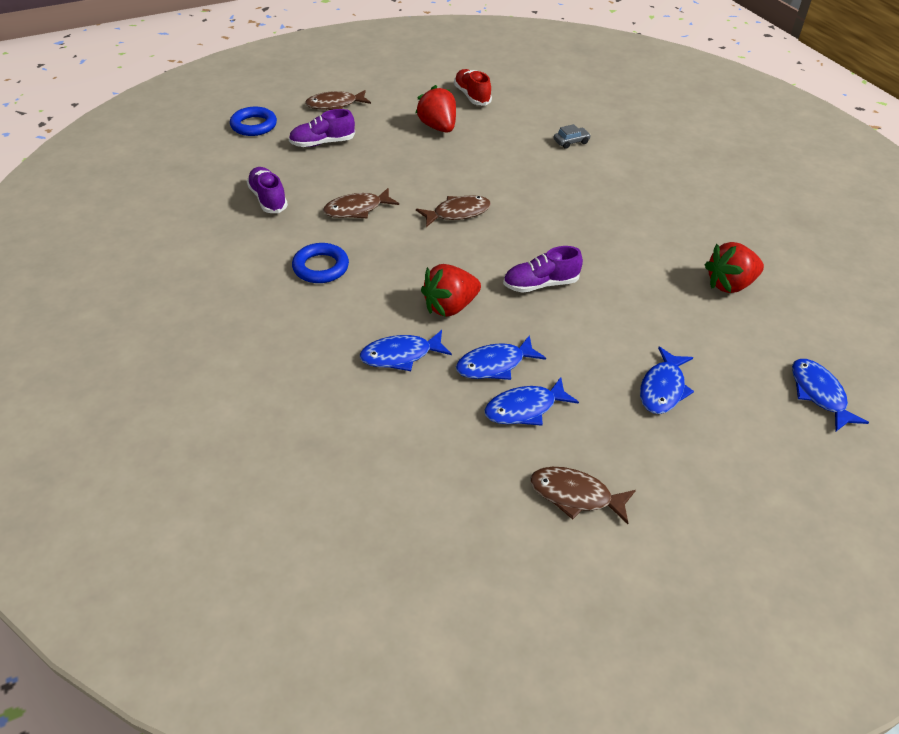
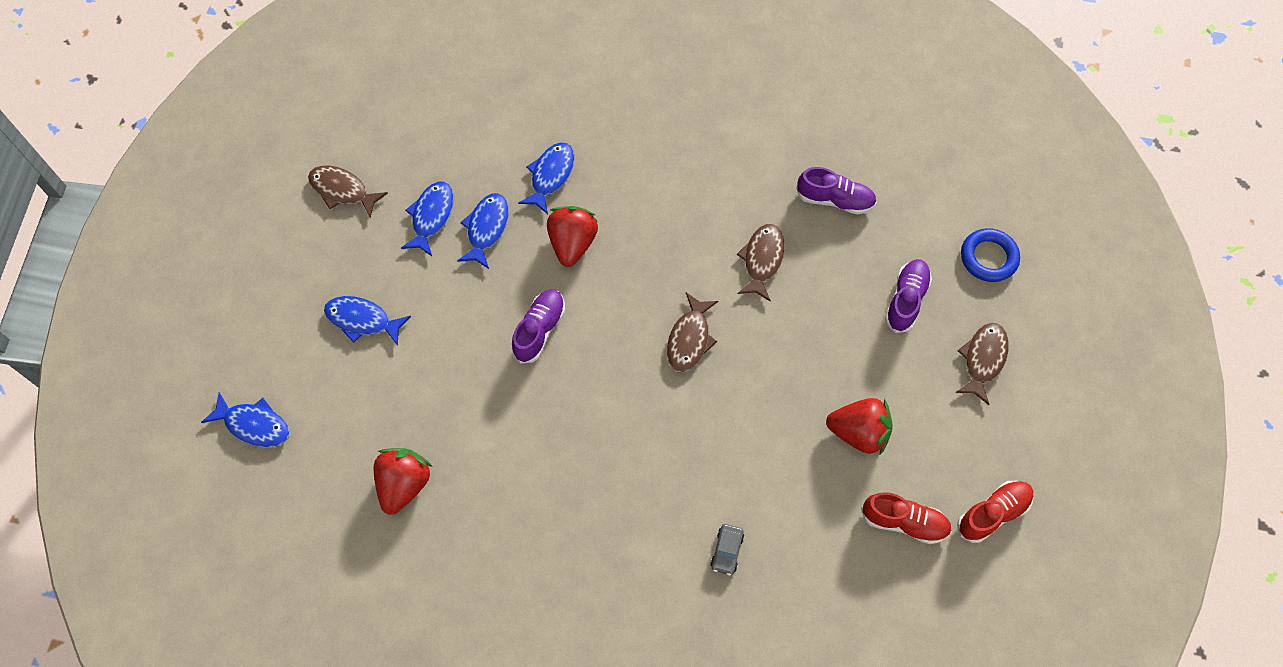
camera: 130 degrees right, 20 degrees up
blue ring [292,243,349,283] -> none
brown fish [530,467,636,524] -> brown fish turned 120 degrees counterclockwise [308,166,388,218]
blue fish [640,347,694,414] -> blue fish turned 45 degrees counterclockwise [324,296,411,346]
none -> red shoe [957,481,1034,543]

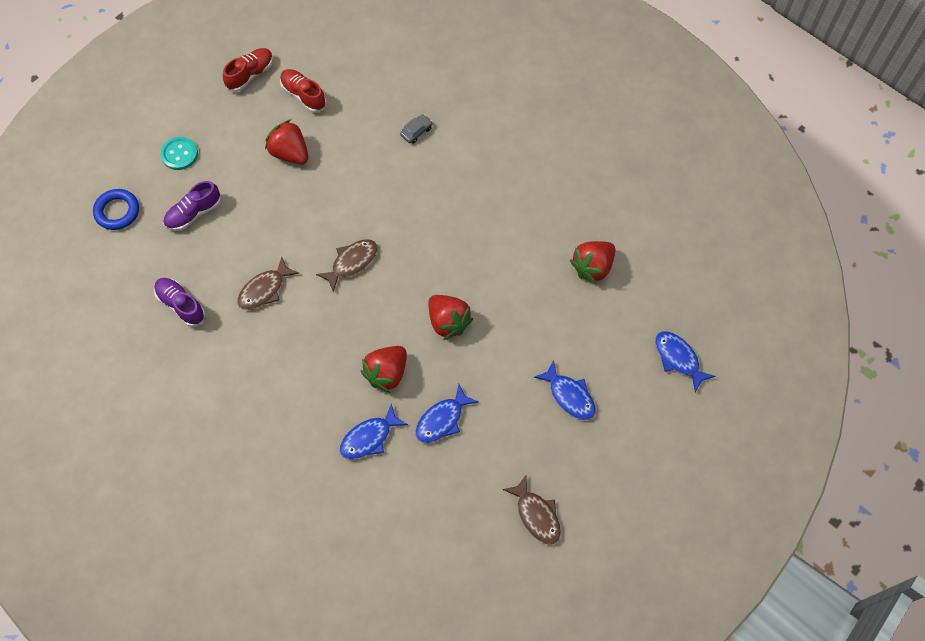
camera: 150 degrees left, 0 degrees up
blue fish [401,182,454,256] -> none
purple shoe [511,289,565,364] -> red strawberry [428,295,473,340]
brown fish [955,323,1009,405] -> turquoise button [160,137,198,170]
red shoe [957,481,1034,543] -> red shoe turned 135 degrees clockwise [223,48,273,92]

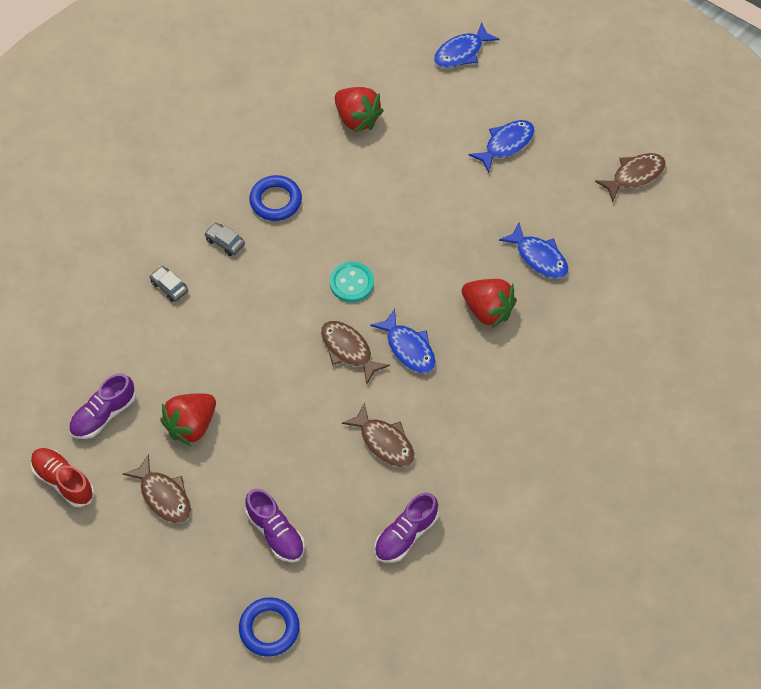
camera: 90 degrees left, 5 degrees down
turquoise button [160,137,198,170] -> turquoise button moved to [330,262,374,302]
red shoe [280,69,327,113] -> purple shoe [69,373,136,439]
blue fish [339,404,408,459] -> blue fish moved to [370,309,436,374]
red strawberry [428,295,473,340] -> none
none -> brown fish [123,454,191,524]
none -> grey car [204,222,245,256]
none -> blue ring [249,175,302,221]

